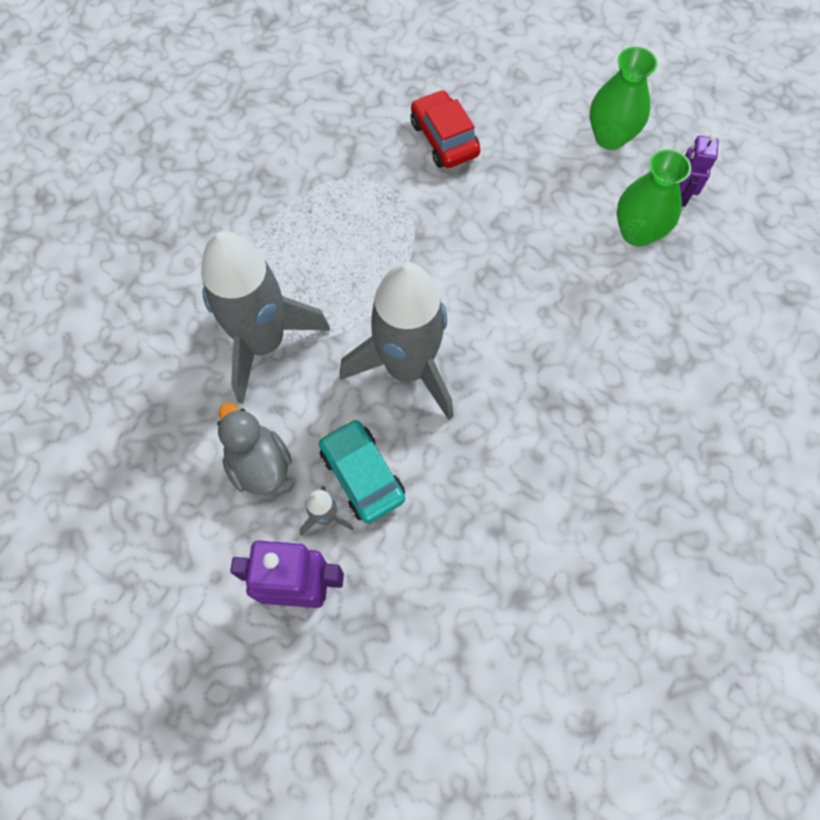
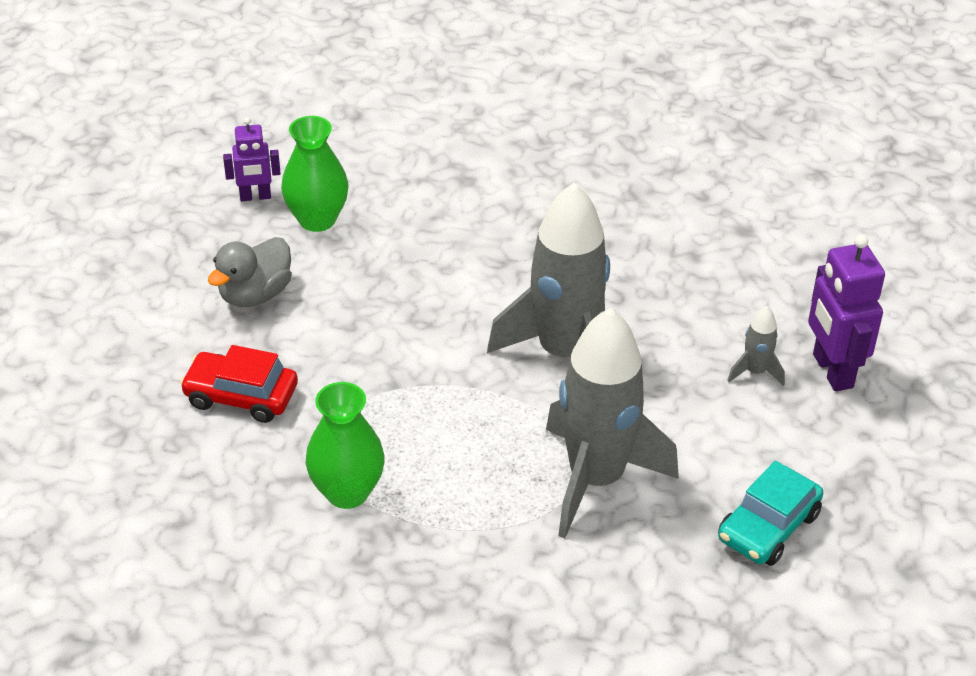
camera: 110 degrees left, 25 degrees down
grey duck [217,403,292,495] -> grey duck moved to [208,237,292,307]
turquoise car [319,419,405,523] -> turquoise car moved to [718,461,823,566]
red car [411,90,481,168] -> red car turned 60 degrees clockwise [180,345,298,423]
green vase [590,47,657,150] -> green vase moved to [306,382,385,509]

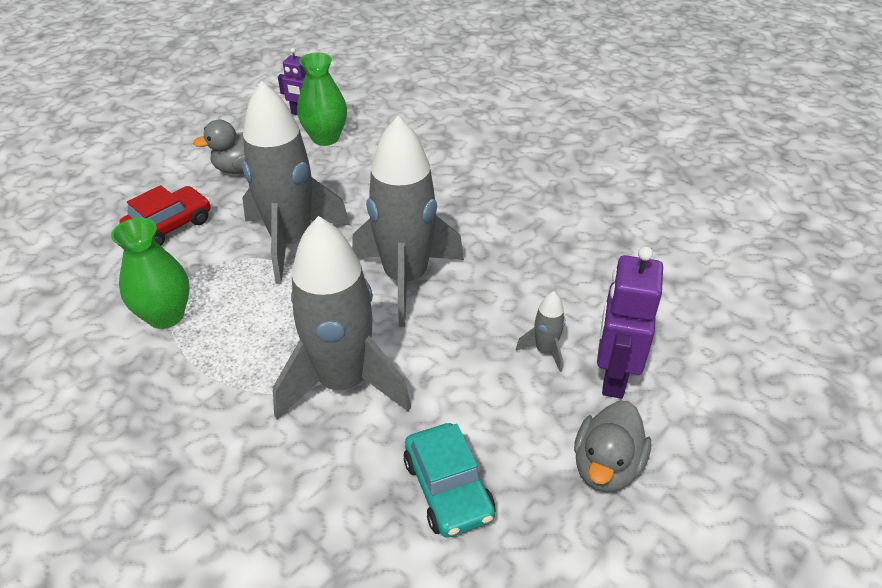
camera: 30 degrees right, 0 degrees up
red car [180,345,298,423] -> red car turned 90 degrees clockwise [119,185,210,246]
turquoise car [718,461,823,566] -> turquoise car turned 90 degrees counterclockwise [404,423,495,538]
none -> grey rocket [242,81,350,284]
none -> grey duck [574,401,651,493]

